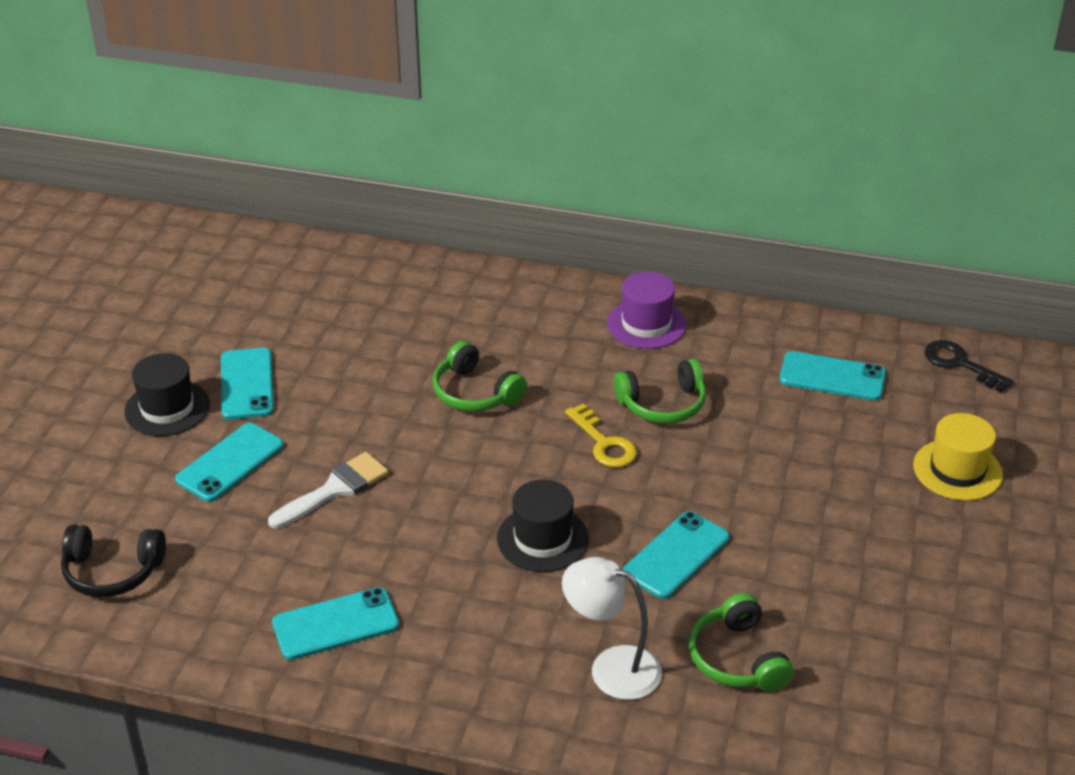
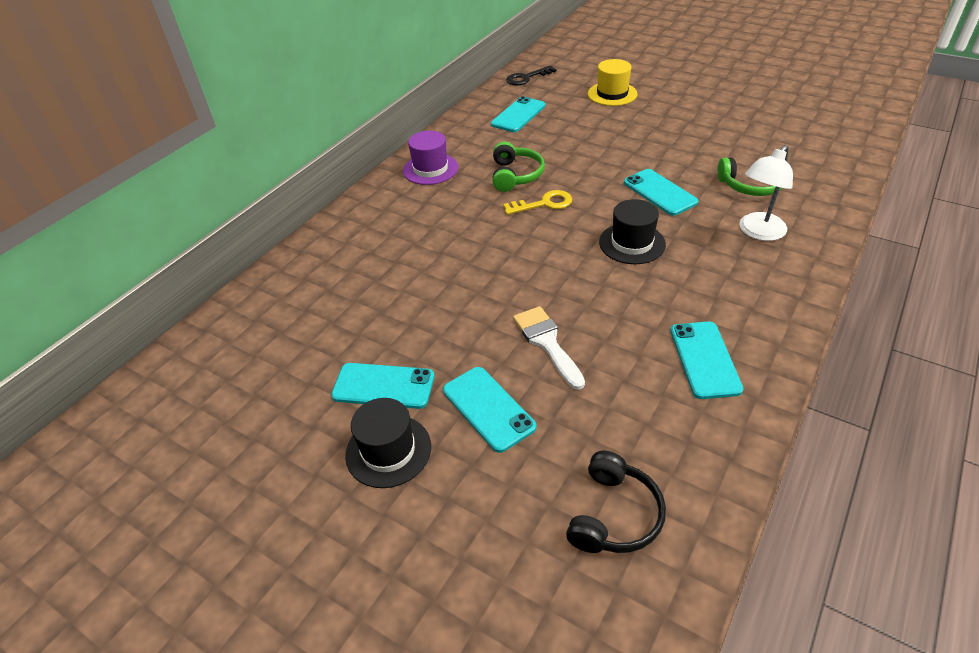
camera: 70 degrees left, 5 degrees up
green headphones [433,341,527,412] -> none

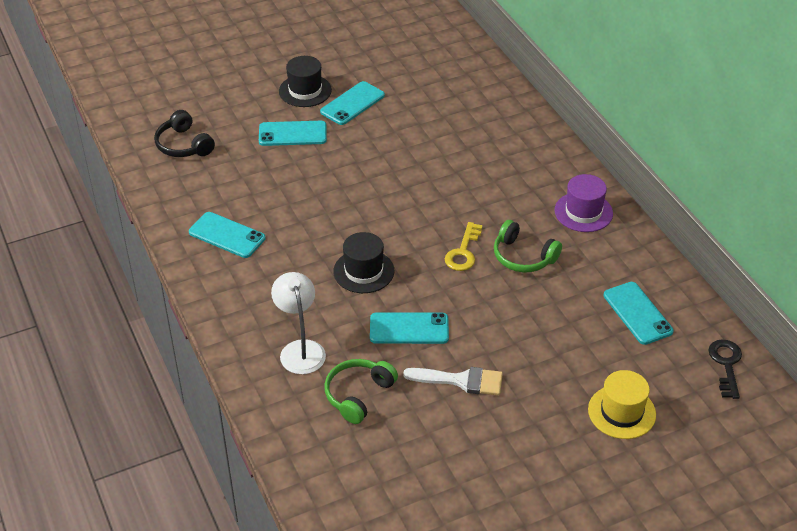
camera: 120 degrees right, 0 degrees up
white brush [513,306,585,390] -> white brush moved to [403,367,503,395]

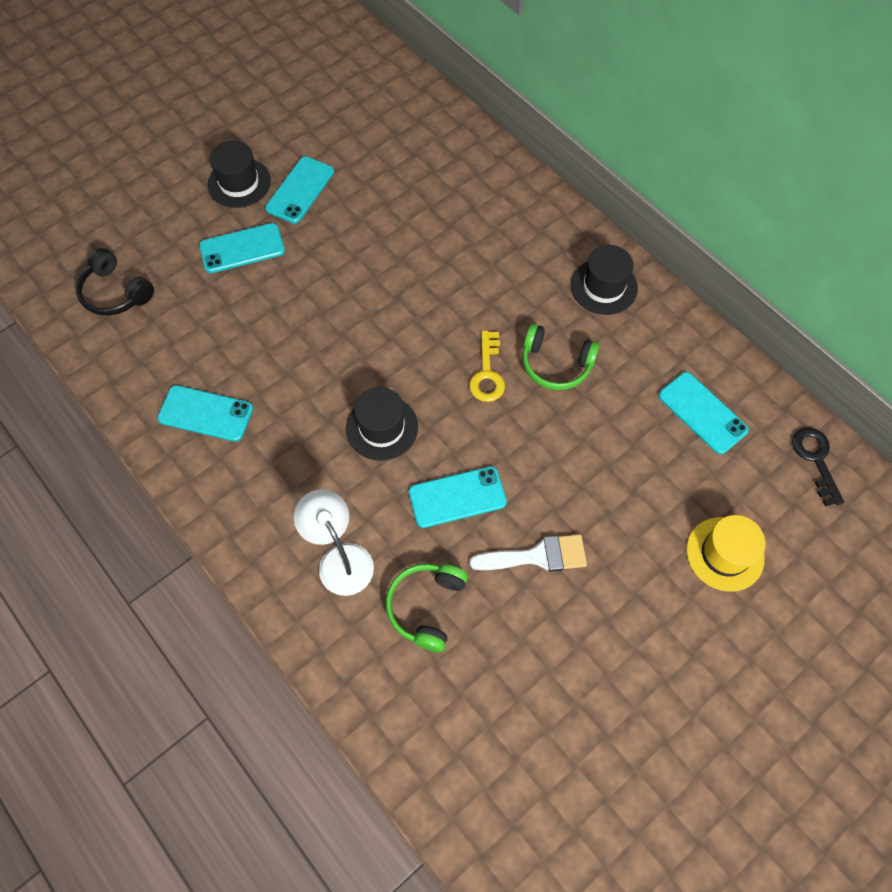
camera: 15 degrees left, 20 degrees up
purple hat [554,174,613,232] -> black hat [571,245,638,315]

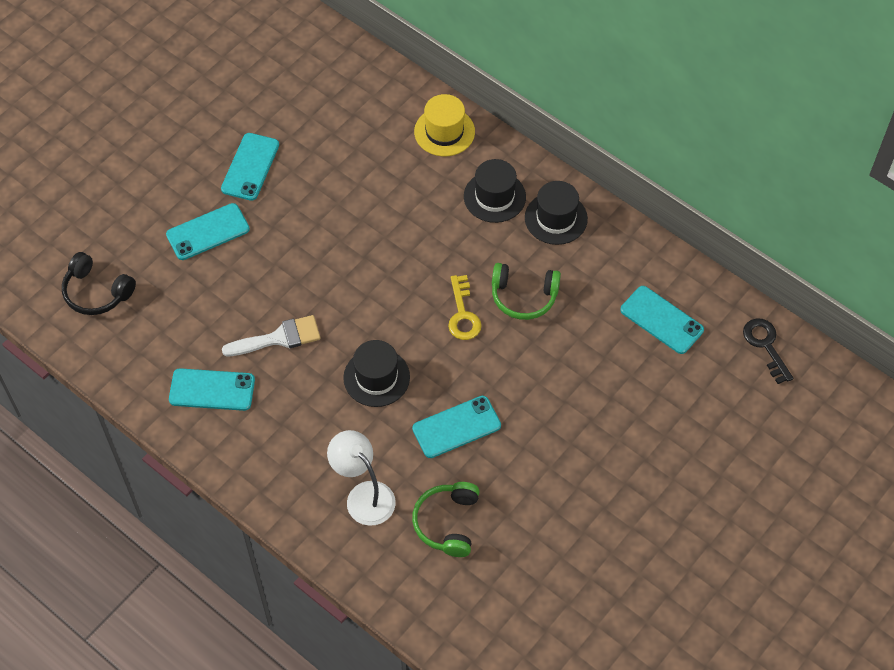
camera: 10 degrees left, 5 degrees down
black hat [207,141,271,208] -> black hat moved to [464,159,526,223]
white brush [469,534,587,572] -> white brush moved to [222,315,321,356]
yellow hat [686,515,766,592] -> yellow hat moved to [414,94,475,156]

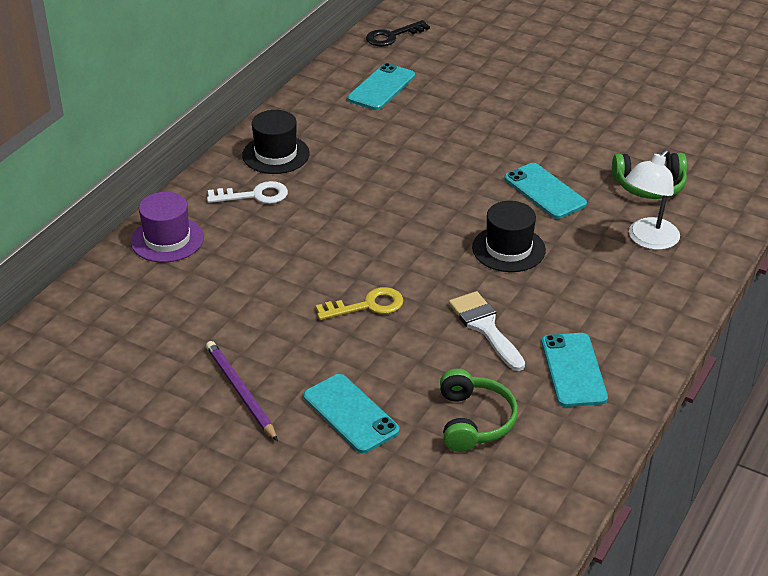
camera: 100 degrees left, 20 degrees down
black headphones [62,252,136,315] -> none
turquoise phone [221,133,279,201] -> purple pencil [206,341,278,441]
yellow hat [414,94,475,156] -> purple hat [131,192,204,262]
yellow key [448,275,482,340] -> yellow key moved to [315,287,404,320]
black hat [464,159,526,223] -> white key [207,181,288,204]
green headphones [492,263,561,320] -> green headphones moved to [440,369,518,452]

